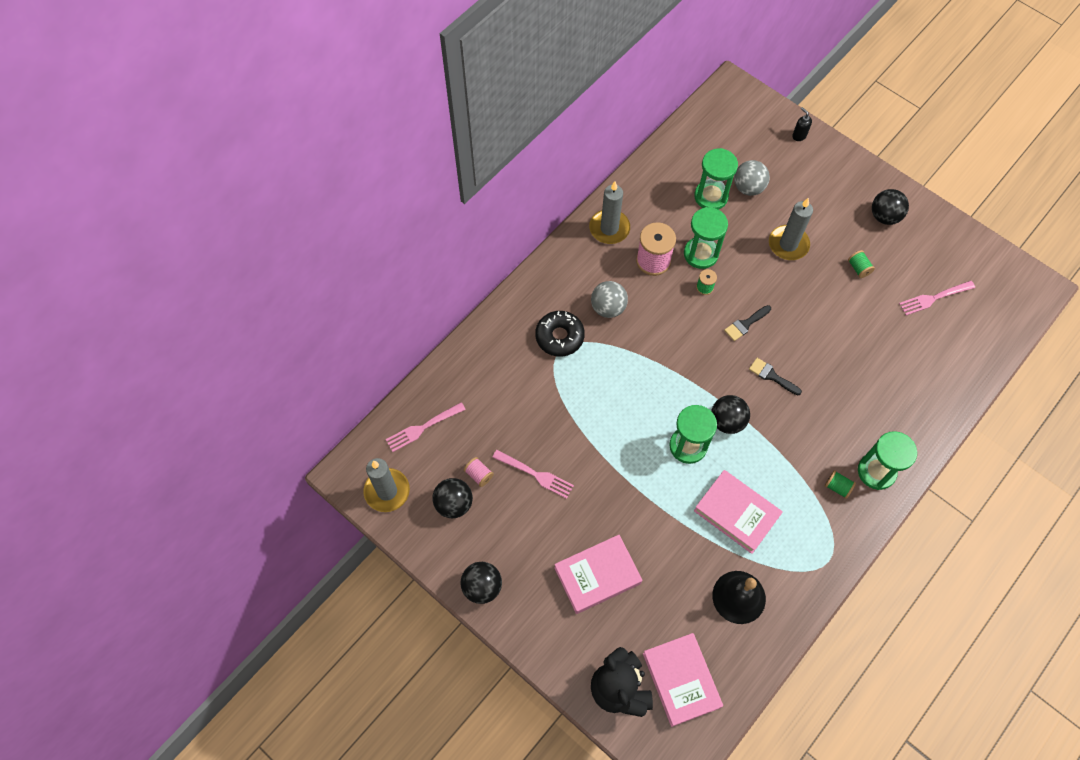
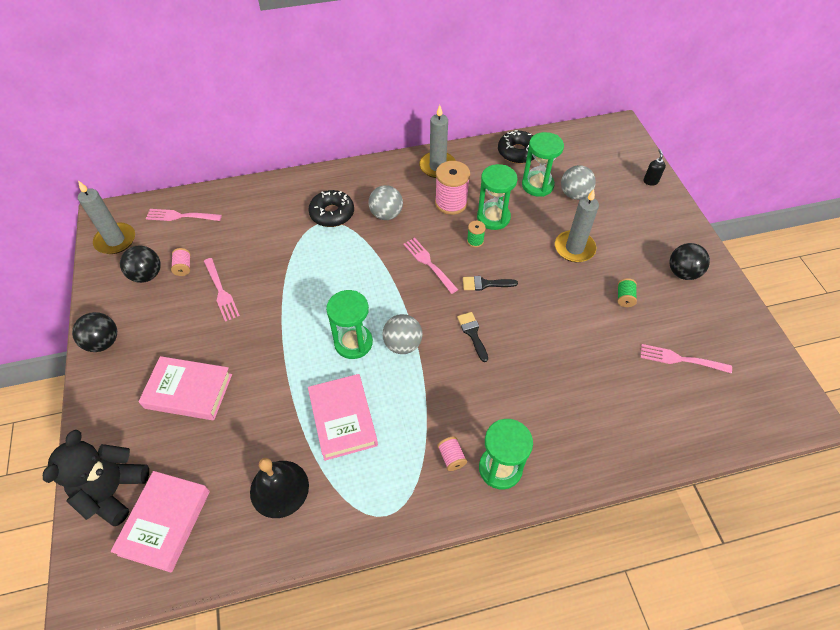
camera: 35 degrees right, 10 degrees down
black ball [711,395,750,434] -> grey ball [382,314,423,354]
green spool [825,470,856,499] -> pink spool [437,436,467,471]
none -> pink fork [403,238,458,294]
none -> black donut [498,130,534,164]

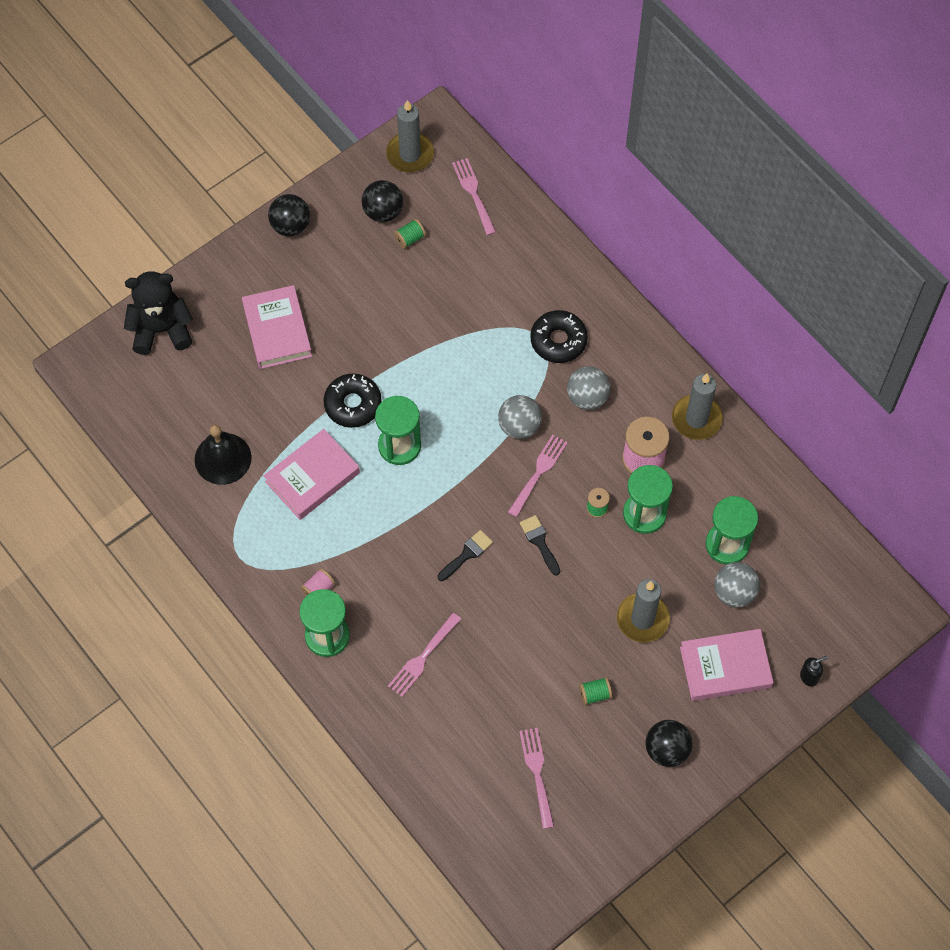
camera: 65 degrees right, 10 degrees up
pink book [110,471,210,572] -> pink book moved to [680,629,773,701]
pink spool [171,248,191,276] -> green spool [394,219,426,249]
pink fork [204,258,240,322] -> pink fork moved to [388,613,461,697]
grey ball [382,314,423,354] -> grey ball moved to [498,395,542,439]
black donut [498,130,534,164] -> black donut moved to [324,373,382,428]

